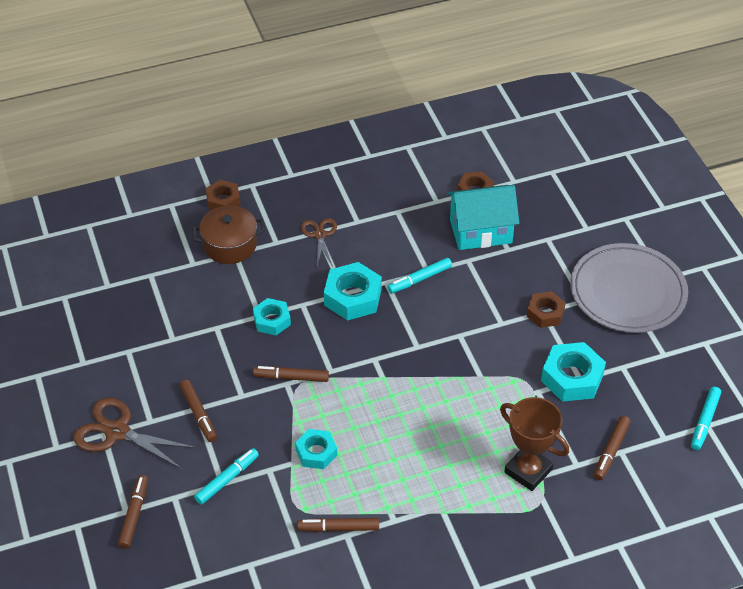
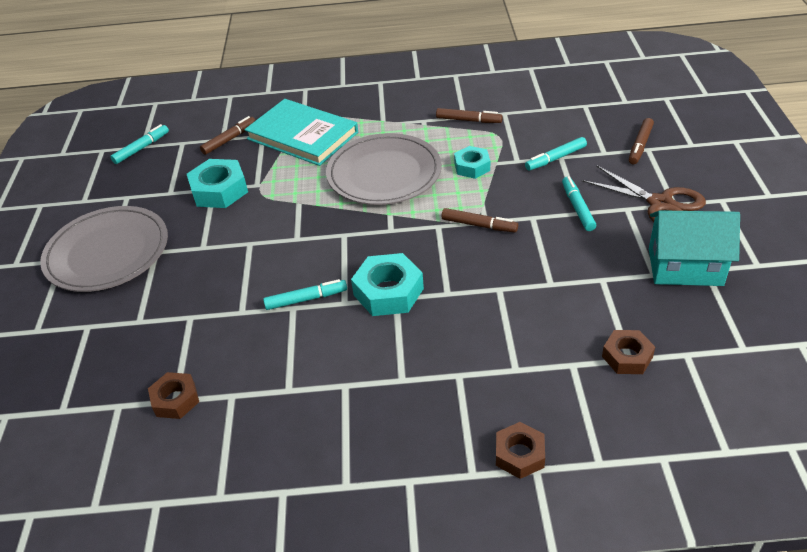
camera: 160 degrees left, 5 degrees down
brown marker [180,380,217,442] -> turquoise marker [562,177,596,231]
brown pot [192,206,265,264] -> none
turquoise nut [253,298,291,335] -> none
brown scissors [301,218,337,267] -> none
turquoise house [447,185,519,250] -> turquoise house moved to [649,210,740,286]
brown trophy [500,397,569,491] -> turquoise book [244,99,358,166]
brown nut [527,291,566,328] -> brown nut moved to [602,330,655,374]
none -> grey plate [326,133,442,205]

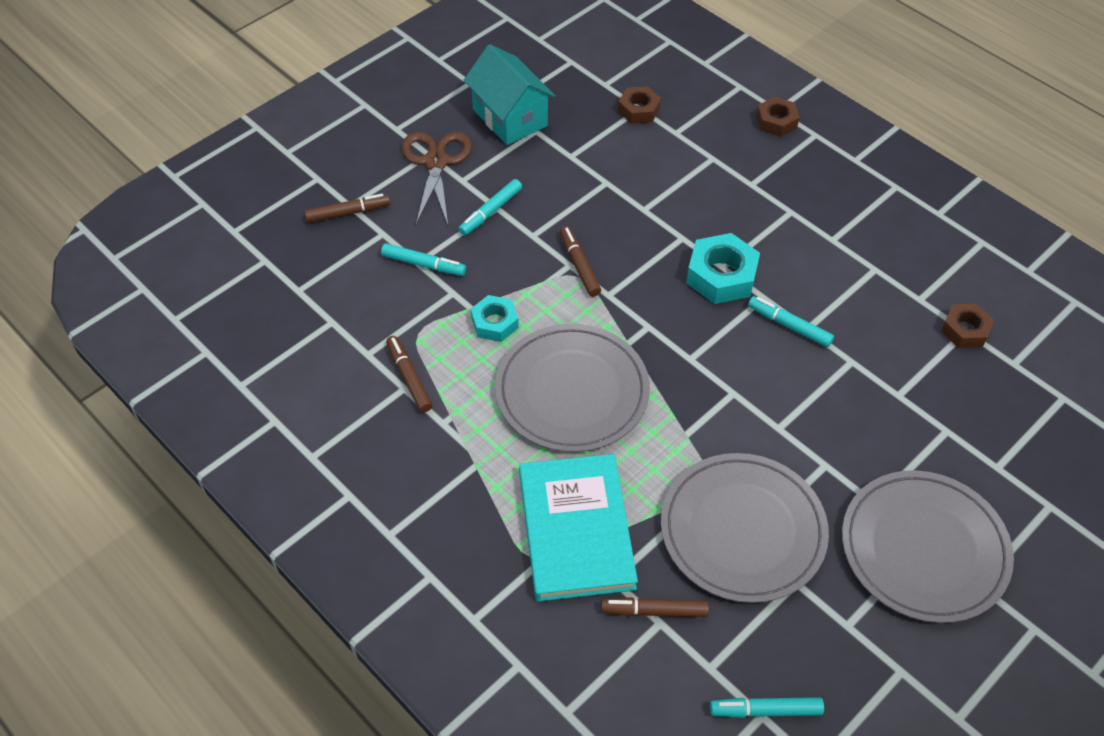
camera: 135 degrees left, 10 degrees up
turquoise nut [187,159,248,208] -> grey plate [661,453,829,603]

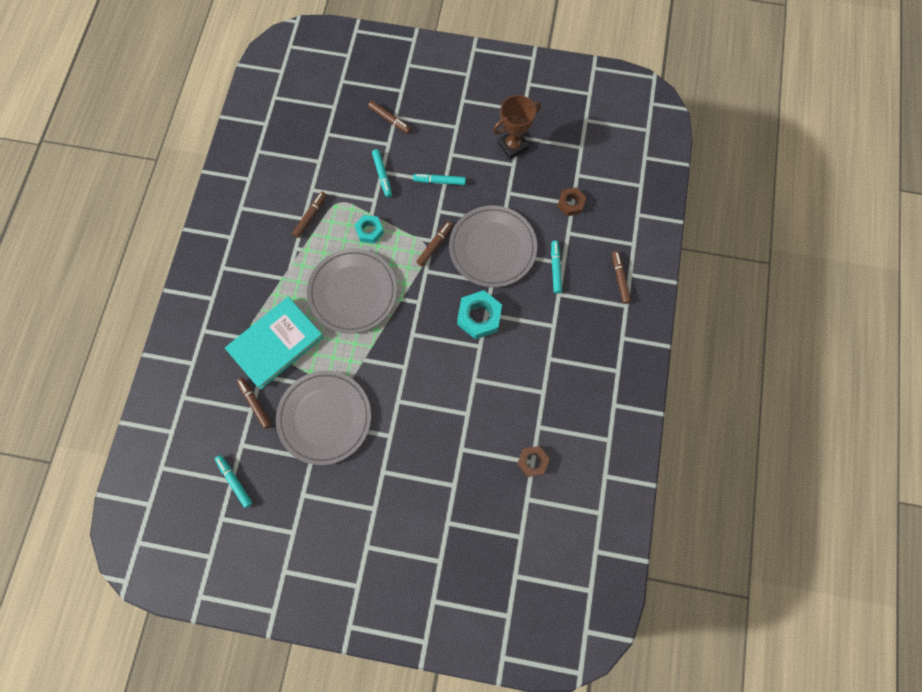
camera: 55 degrees right, 20 degrees up
brown scissors [402,132,472,225] -> none
turquoise house [464,44,555,145] -> brown trophy [493,95,541,159]
turquoise marker [748,296,834,347] -> turquoise marker moved to [551,240,562,294]
brown nut [756,97,799,137] -> brown marker [612,251,631,304]
grey plate [842,470,1014,623] -> grey plate moved to [449,205,537,287]

